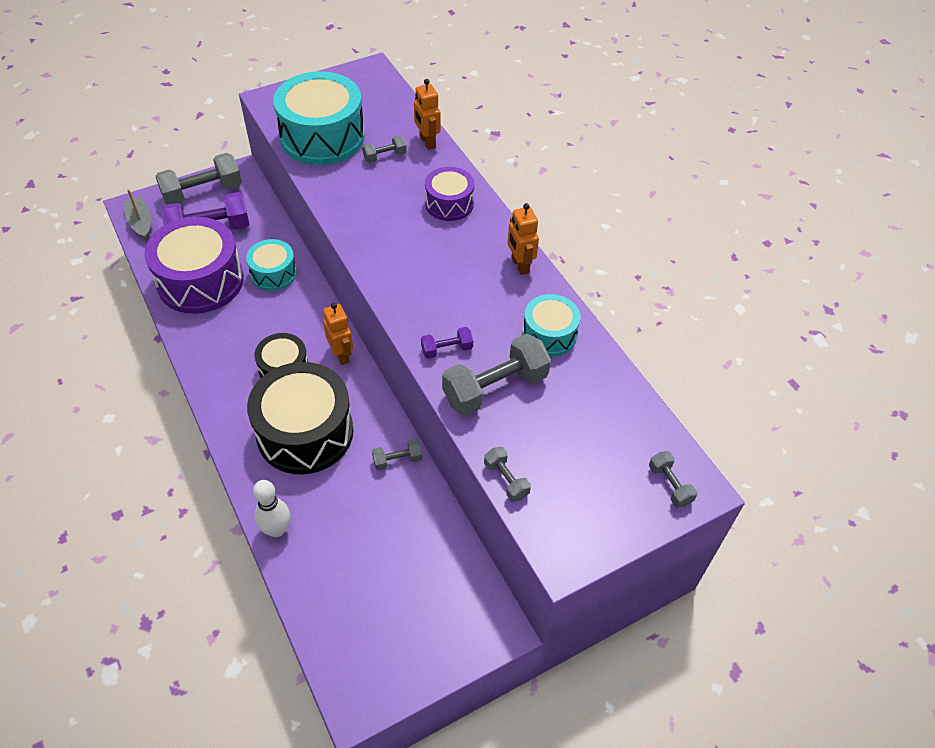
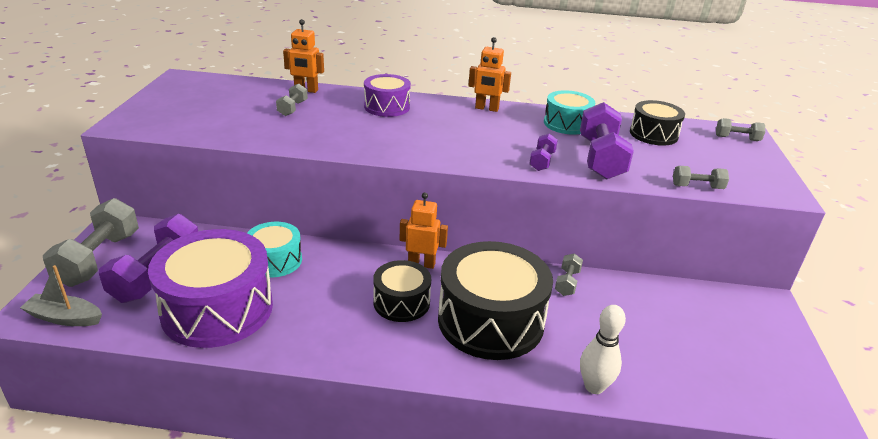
camera: 55 degrees left, 20 degrees down
turquoise drum [273,71,365,165] -> none
grey dumbbell [442,334,551,416] -> purple dumbbell [580,102,634,180]
none -> black drum [630,100,685,146]

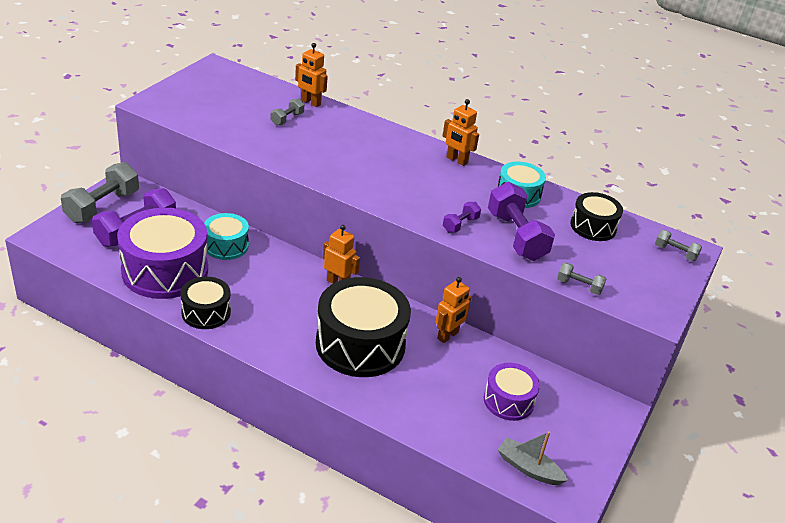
camera: 20 degrees right, 5 degrees up
grey boat [20,265,102,326] -> grey boat moved to [497,431,568,485]
purple drum [364,74,411,117] -> purple drum moved to [484,363,540,421]
black drum [373,260,431,322] -> black drum moved to [180,277,231,329]
grey dumbbell [555,253,583,296] -> orange robot [436,277,471,343]
purple dumbbell [580,102,634,180] -> purple dumbbell turned 45 degrees counterclockwise [488,182,555,261]
white bowling pin [580,305,626,394] -> none

